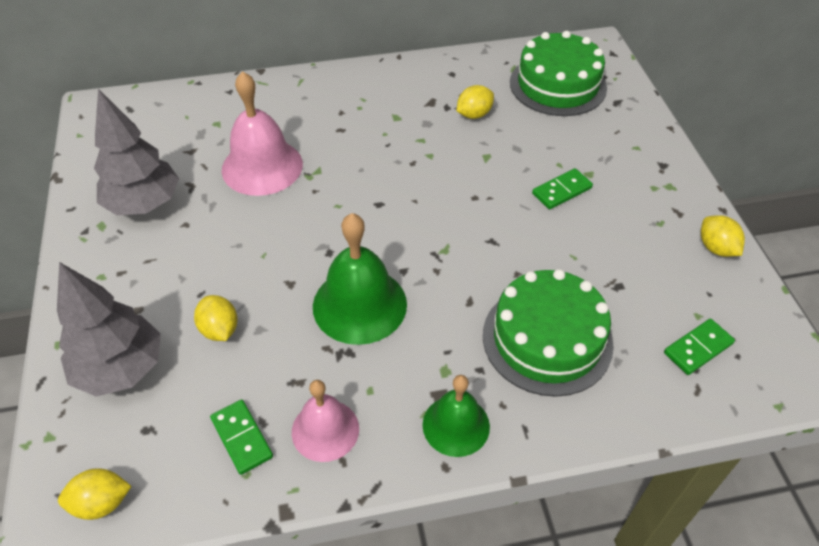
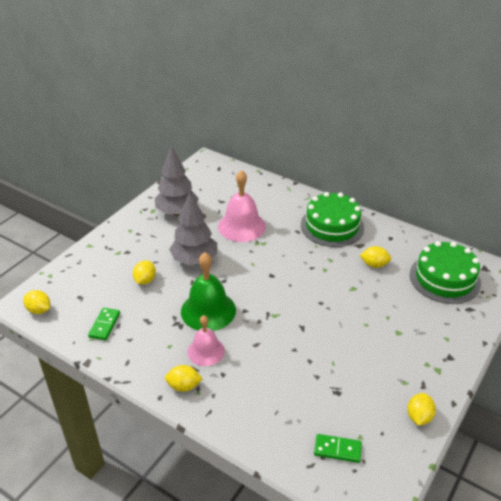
camera: 45 degrees right, 10 degrees down
grey tree [57,262,161,397] -> grey tree moved to [169,192,217,265]
pink bell [292,380,359,462] -> pink bell moved to [188,315,225,366]
green bell [423,375,490,457] -> yellow lemon [165,365,203,392]
green cake [483,269,614,397] -> green cake moved to [301,192,364,247]
green domino [532,168,593,209] -> none

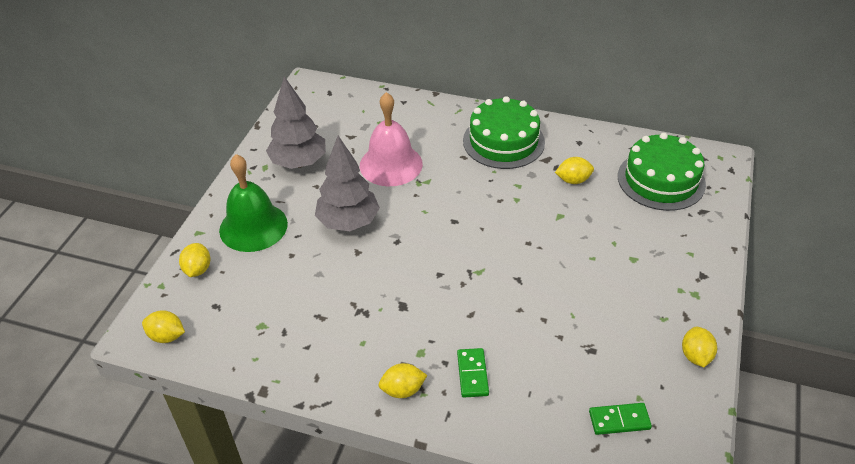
camera: 15 degrees left, 5 degrees up
green domino [88,308,120,340] -> green domino moved to [457,348,489,397]
yellow lemon [133,260,156,285] -> yellow lemon moved to [179,243,211,277]
green bell [181,252,236,331] -> green bell moved to [219,154,288,252]
pink bell [188,315,225,366] -> none

